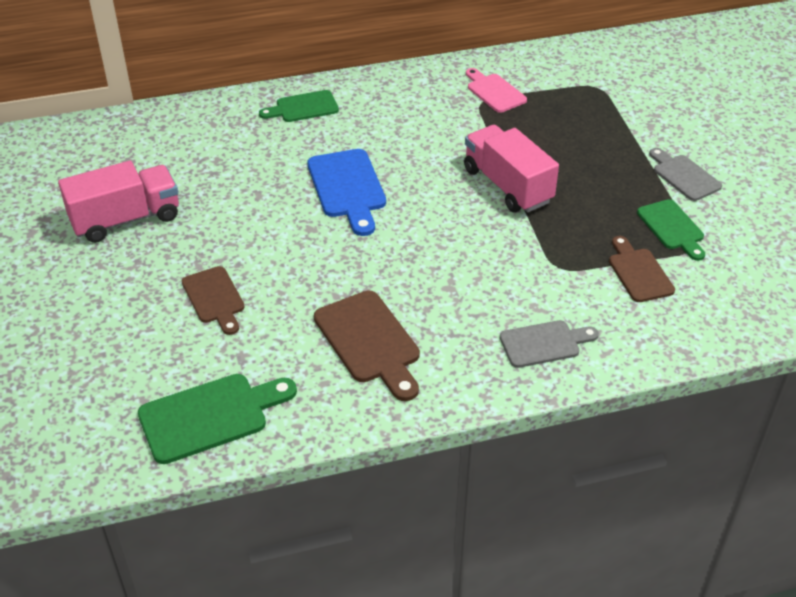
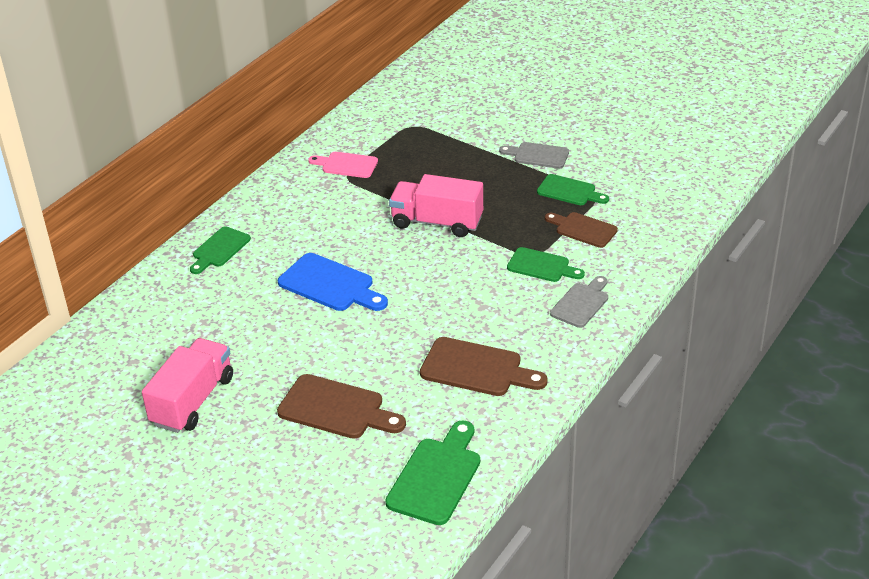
camera: 40 degrees left, 5 degrees down
brown cutting board [182,266,245,335] -> brown cutting board [277,374,406,439], size x1.51
none -> green cutting board [507,247,585,282]

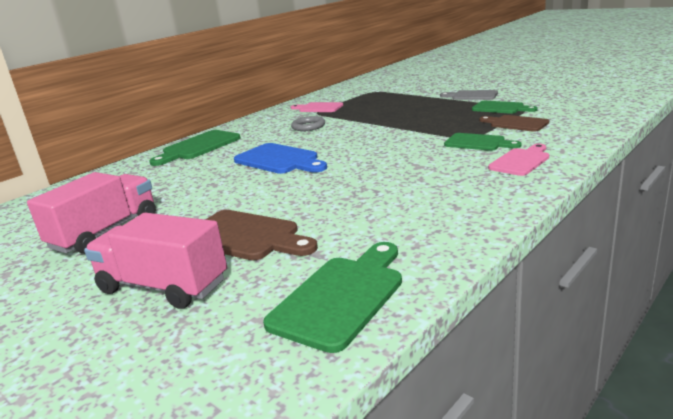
camera: 10 degrees right, 15 degrees down
green cutting board [190,226,251,274] -> green cutting board [149,130,240,166], size x1.51
pink truck [389,174,483,237] -> pink truck moved to [84,213,227,309]
brown cutting board [420,337,548,396] -> none
grey cutting board [550,276,608,328] -> pink cutting board [488,144,549,176]
none -> grey ring [291,116,325,131]

